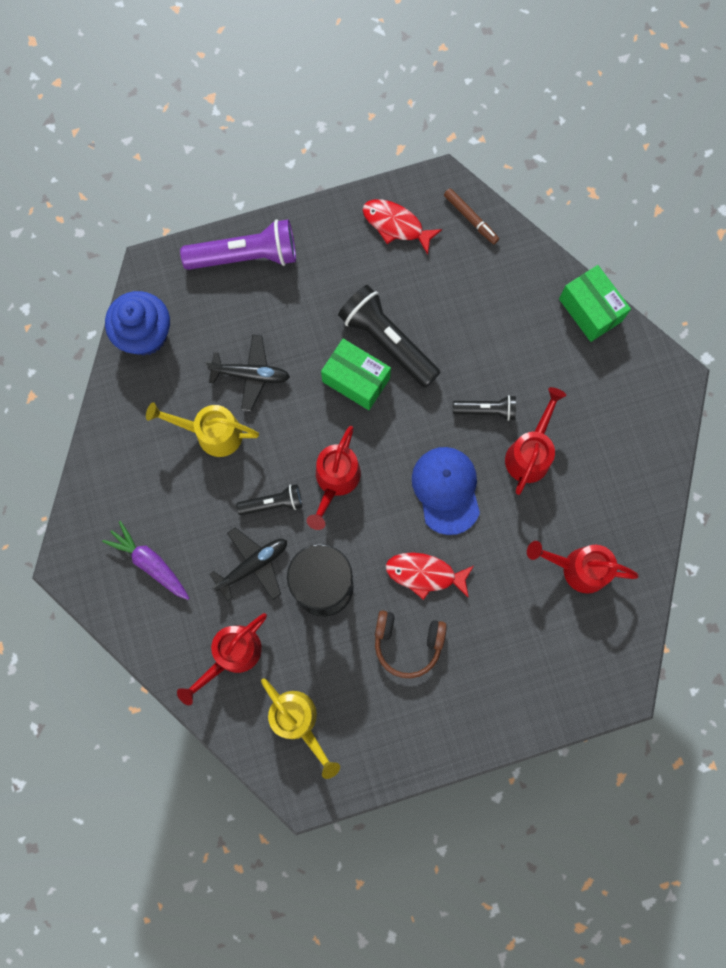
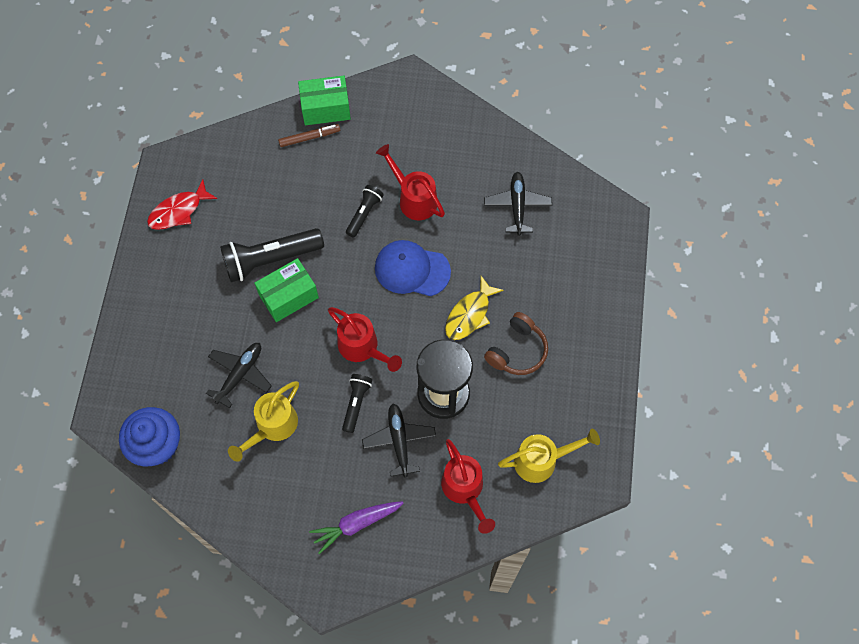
camera: 65 degrees left, 10 degrees down
purple flashlight [180,219,296,270] -> none
red fish [386,552,474,600] -> yellow fish [445,276,504,340]
brown marker [444,188,499,244] -> brown marker moved to [278,124,340,147]
red watering can [527,541,639,594] -> black plane [484,172,552,236]

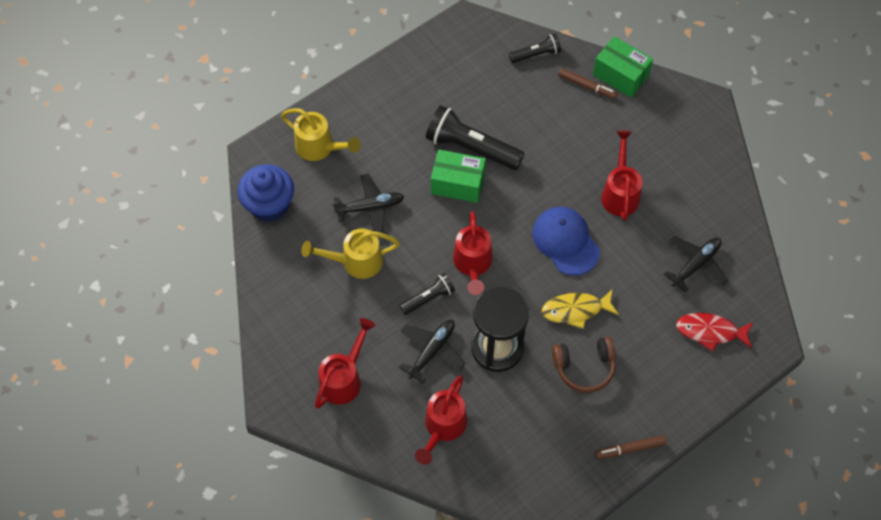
camera: 45 degrees right, 5 degrees down
red fish [147,180,217,230] -> red fish moved to [676,313,753,352]
purple carrot [309,501,403,554] -> red watering can [315,318,375,409]
black flashlight [346,185,384,237] -> black flashlight moved to [509,34,561,63]
yellow watering can [498,429,600,483] -> yellow watering can moved to [281,108,361,161]
none -> brown marker [596,435,666,459]

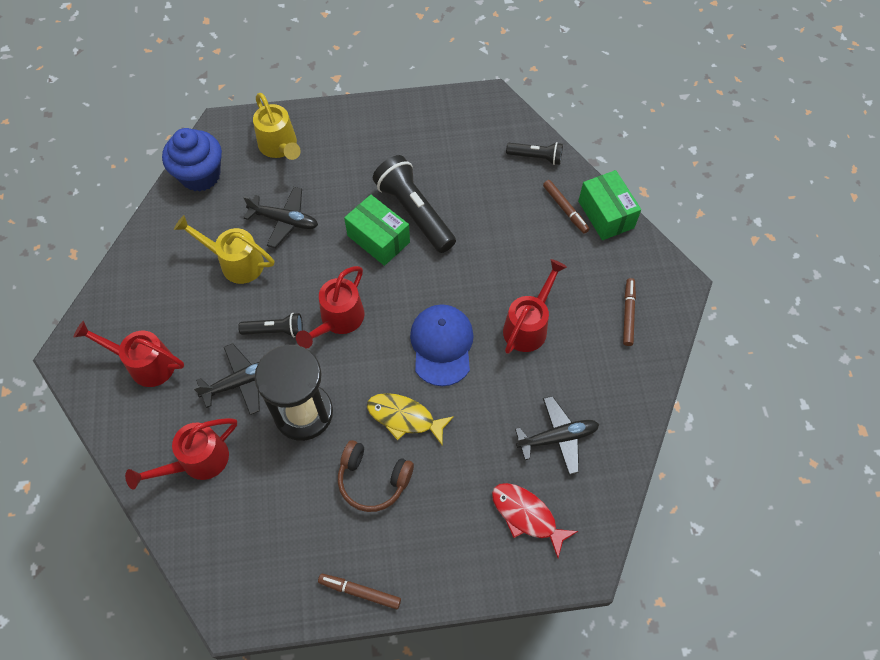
camera: 30 degrees right, 0 degrees up
red watering can [315,318,375,409] -> red watering can turned 135 degrees counterclockwise [74,321,184,387]
none -> brown marker [623,278,636,346]

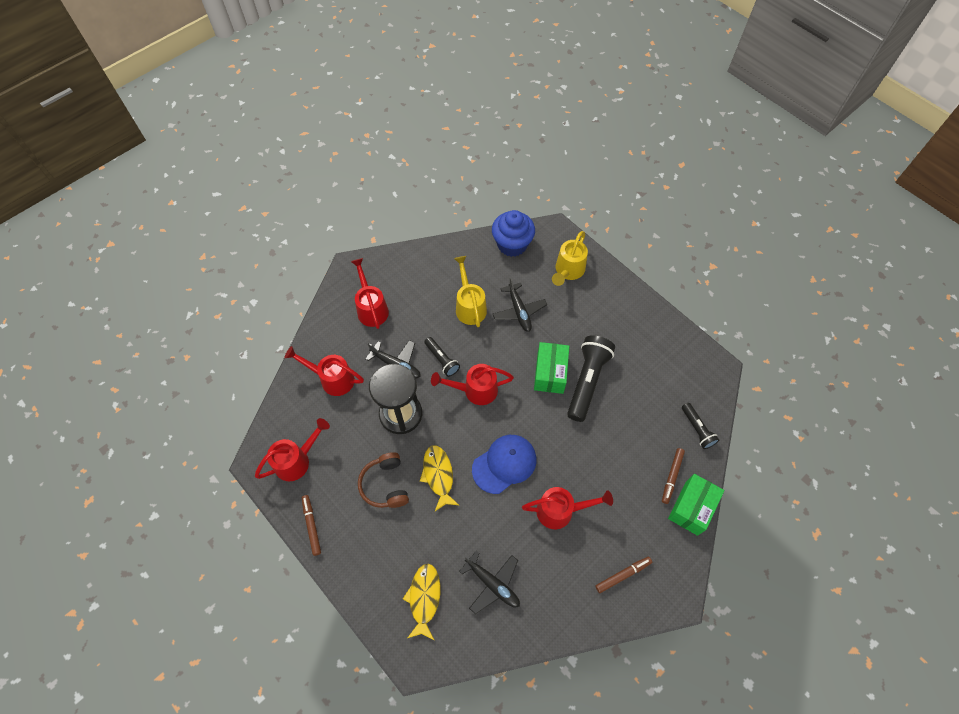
camera: 55 degrees right, 0 degrees up
red fish [492,483,578,558] -> yellow fish [403,564,440,640]
none -> red watering can [255,418,330,481]

